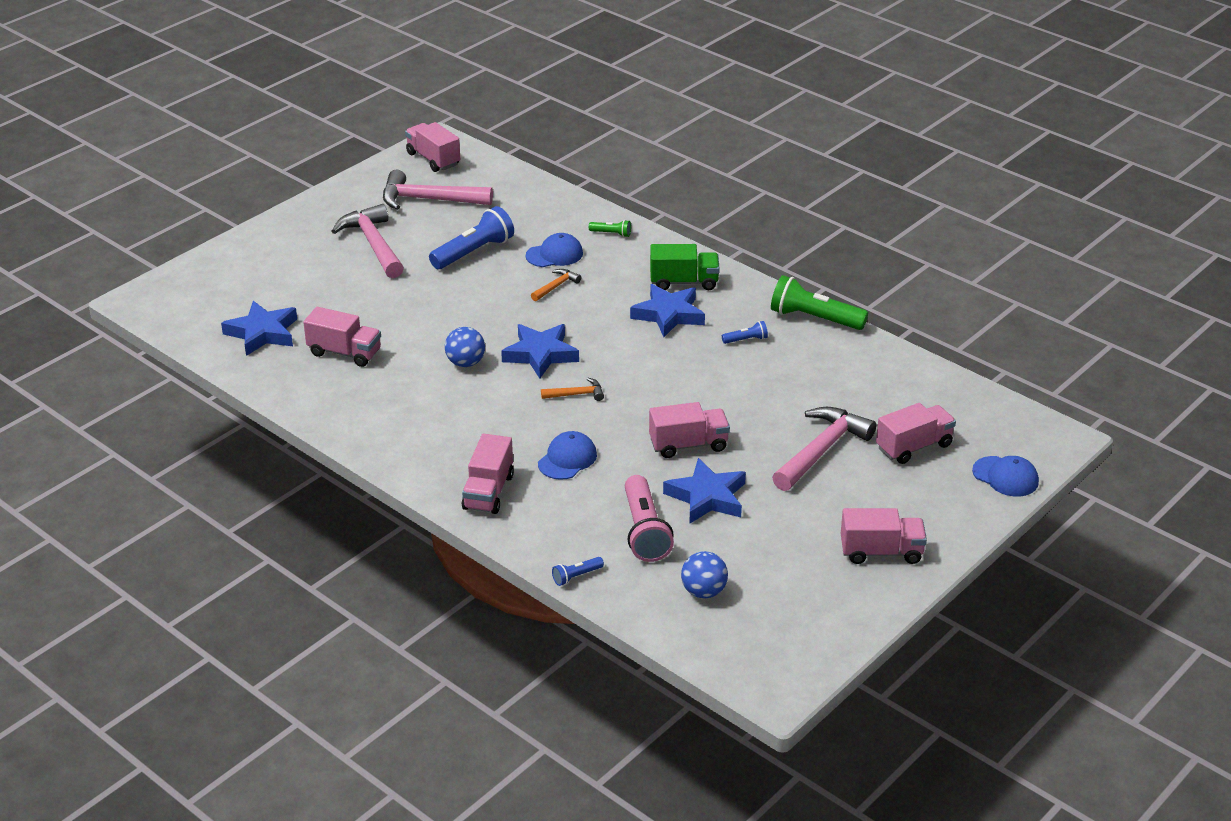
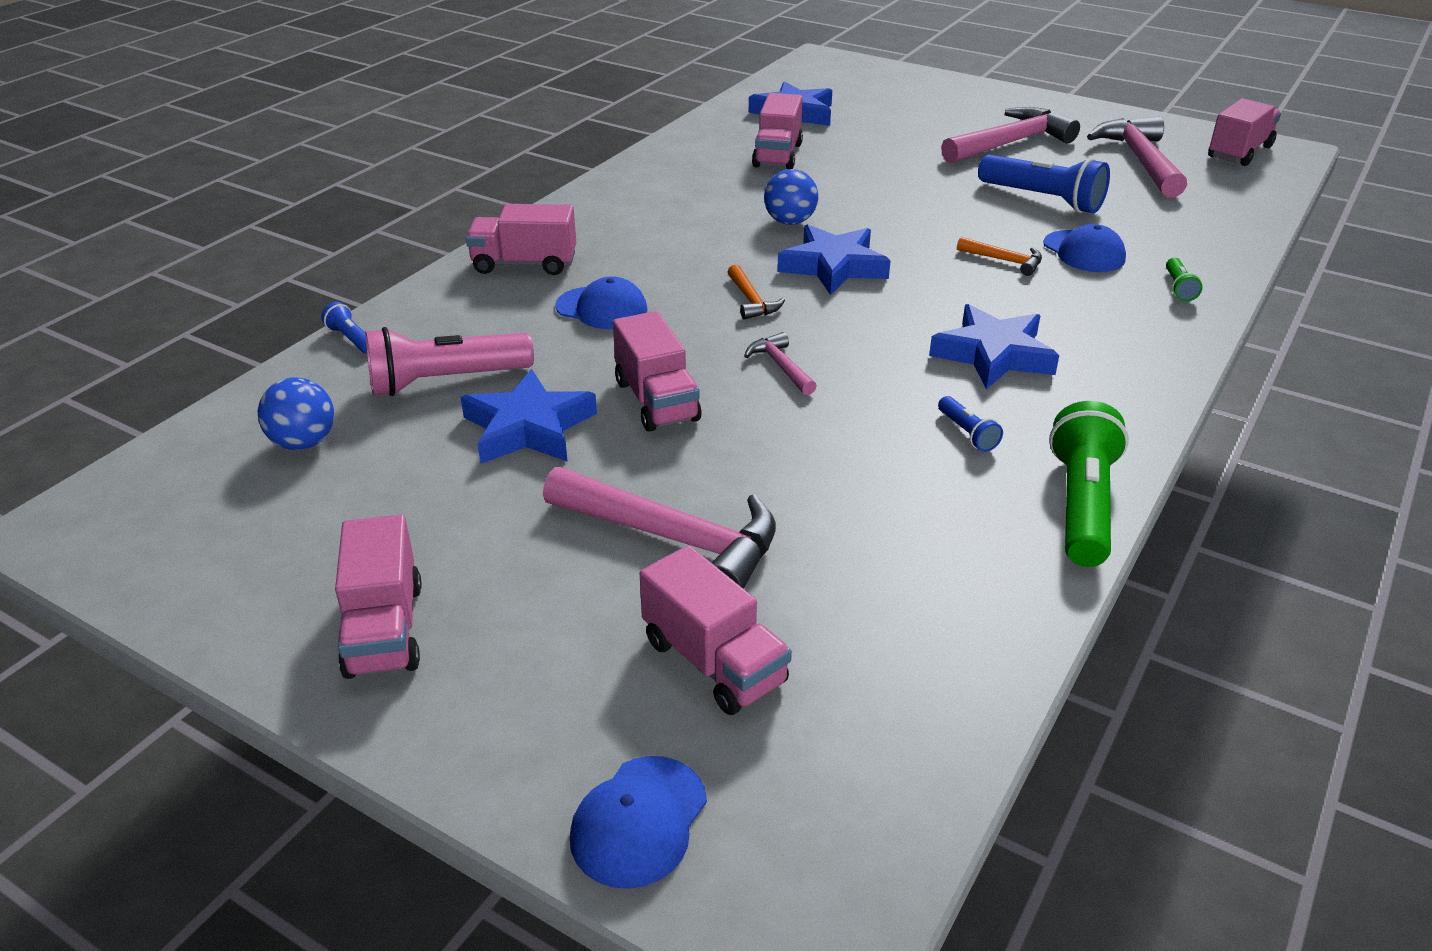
camera: 80 degrees right, 0 degrees up
green truck [650,244,720,290] -> none
none -> pink hammer [744,332,817,395]

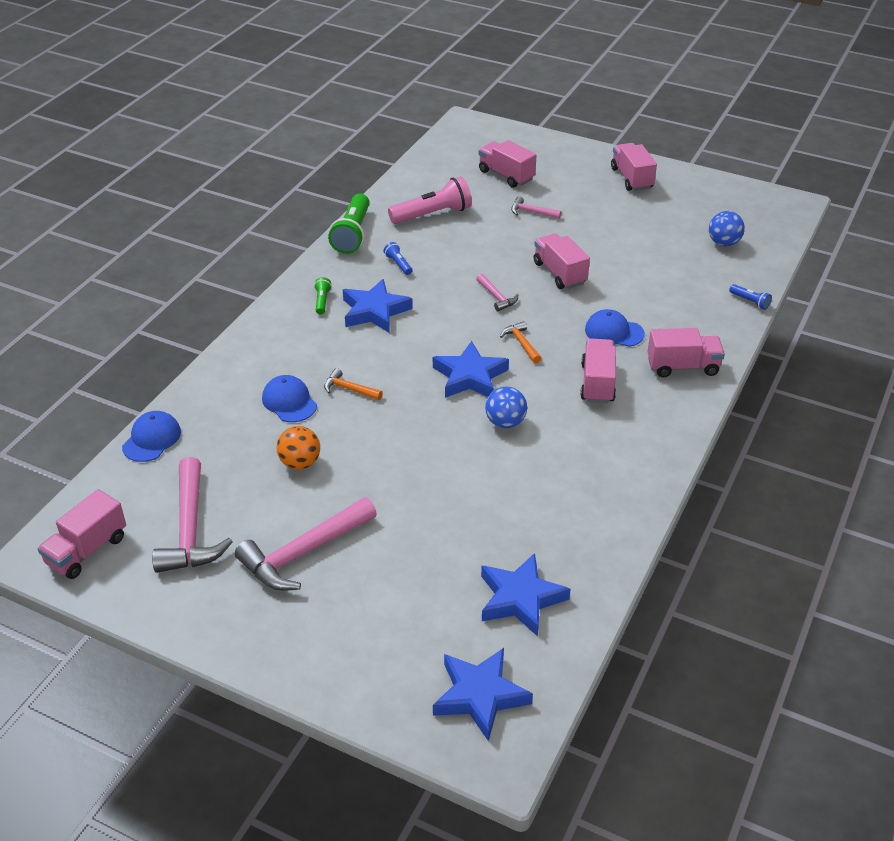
camera: 175 degrees right, 5 degrees up
pink flashlight [365,327,534,396] -> pink flashlight moved to [388,176,472,224]
blue star [461,369,597,464] -> blue star moved to [433,648,533,741]
pink hammer [543,467,776,589] -> pink hammer [511,196,561,219], size x0.49
blue cap [570,756,707,889] -> blue cap moved to [122,411,181,462]
pink truck [752,93,803,169] -> pink truck moved to [580,338,616,403]
blue flashlight [978,154,1110,213] -> orange ball [277,426,320,469]
green flashlight [1166,258,1203,302] -> green flashlight moved to [314,277,332,315]

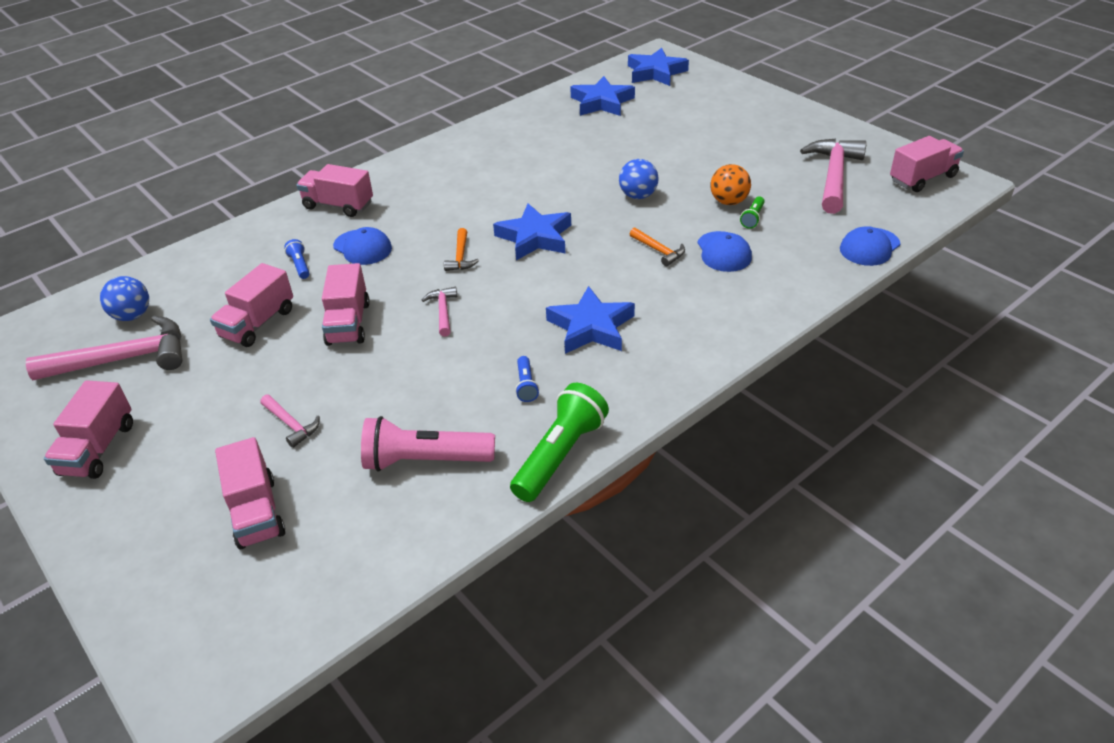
camera: 155 degrees left, 0 degrees up
pink hammer [235,497,377,591] -> pink hammer moved to [26,315,182,380]
green flashlight [314,277,332,315] -> green flashlight moved to [740,196,765,229]
blue ball [485,386,527,428] -> blue ball moved to [619,159,659,199]
pink truck [580,338,616,403] -> pink truck moved to [210,263,293,347]
blue flashlight [729,284,772,310] -> blue flashlight moved to [284,239,310,279]

